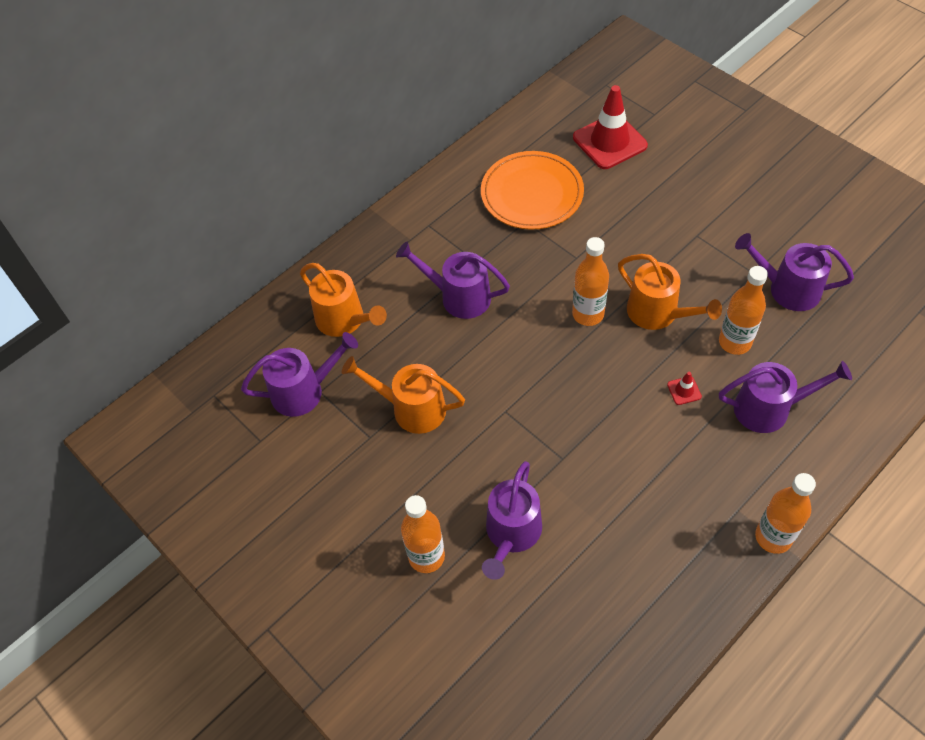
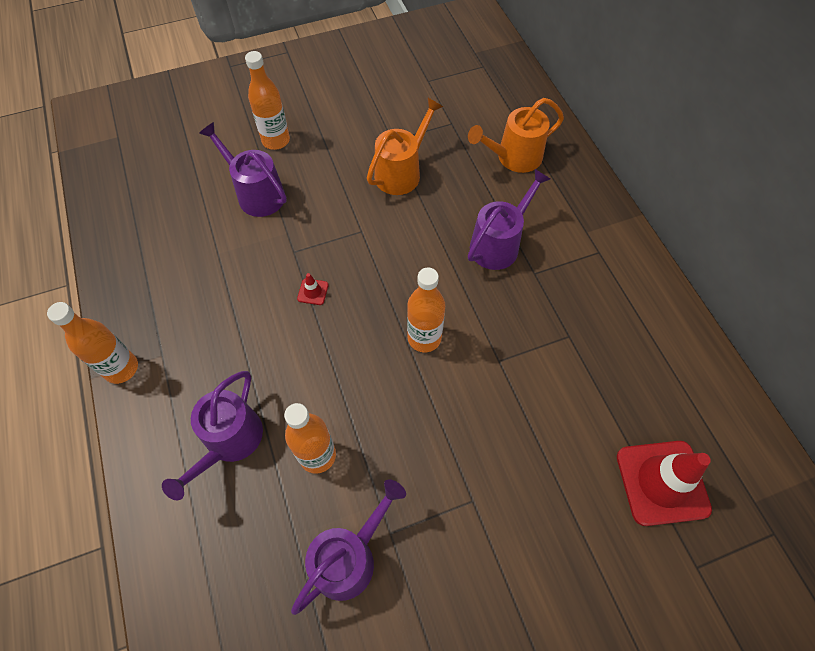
camera: 110 degrees right, 5 degrees up
purple watering can [241,332,358,417] -> none
orange plate [481,151,584,230] -> none
orange watering can [618,254,722,330] -> none
red traffic cone [667,372,702,405] -> red traffic cone moved to [297,273,328,305]

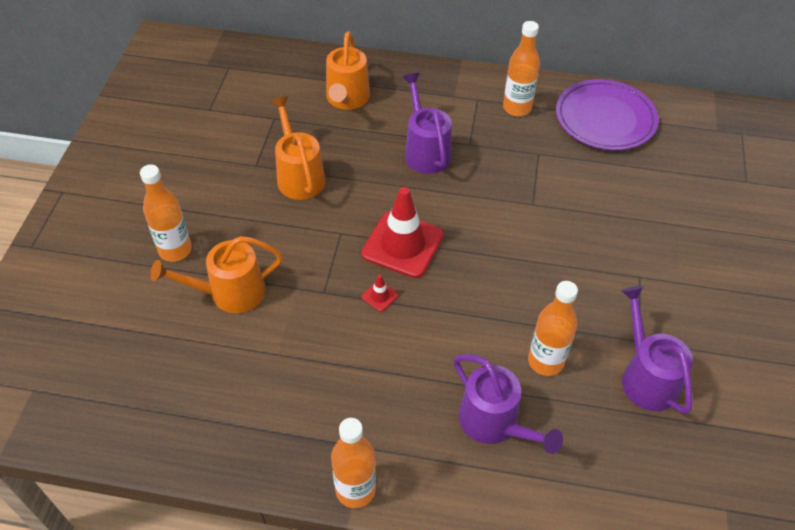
camera: 60 degrees left, 10 degrees down
purple watering can [199,122,287,217] -> orange watering can [150,236,283,313]
orange bottle [407,267,445,352] -> orange bottle moved to [503,21,540,116]
red traffic cone [617,441,712,526] -> red traffic cone moved to [361,187,444,278]
none -> purple plate [556,79,659,150]

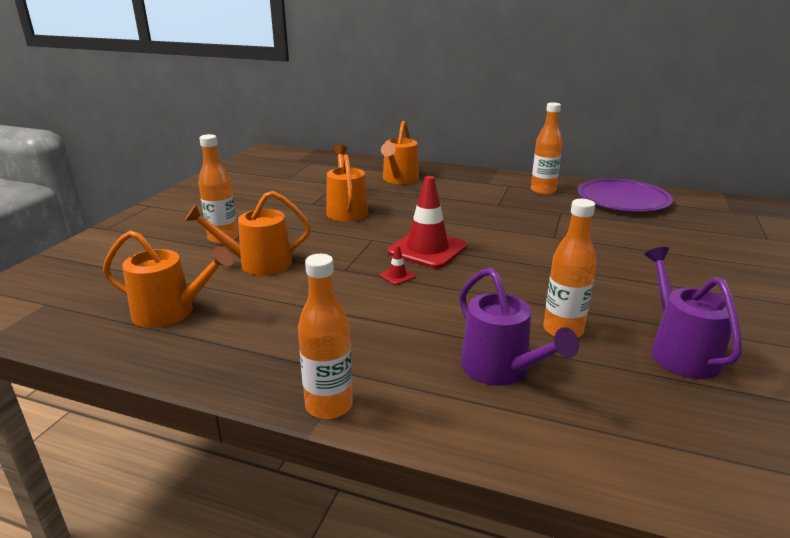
camera: 10 degrees right, 25 degrees down
purple watering can [403,73,452,174] -> none
none -> orange watering can [103,230,233,328]

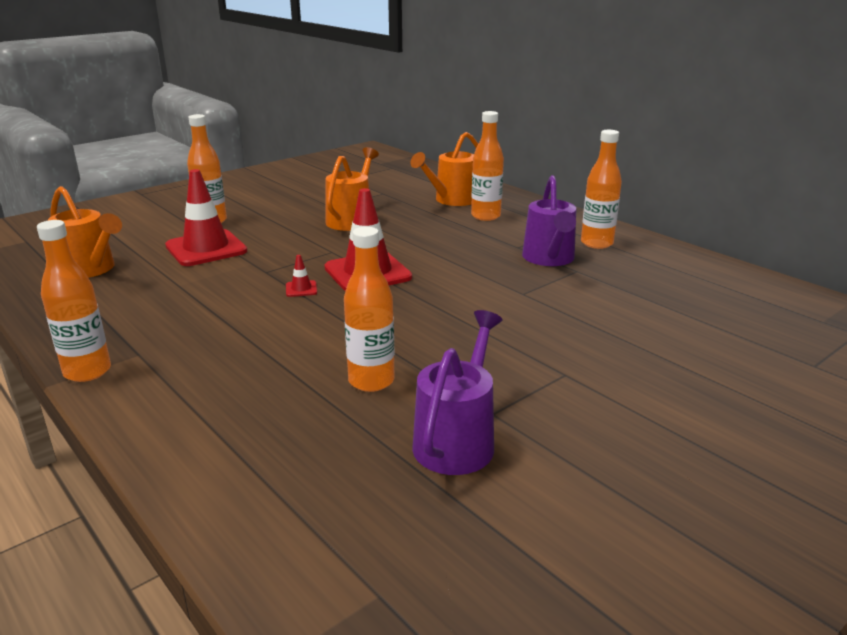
camera: 30 degrees right, 0 degrees up
orange watering can [185,191,311,275] -> red traffic cone [165,169,247,266]
purple watering can [459,268,579,386] -> purple watering can moved to [522,175,576,266]
purple plate [577,178,673,212] -> none
none -> orange bottle [471,111,504,221]

